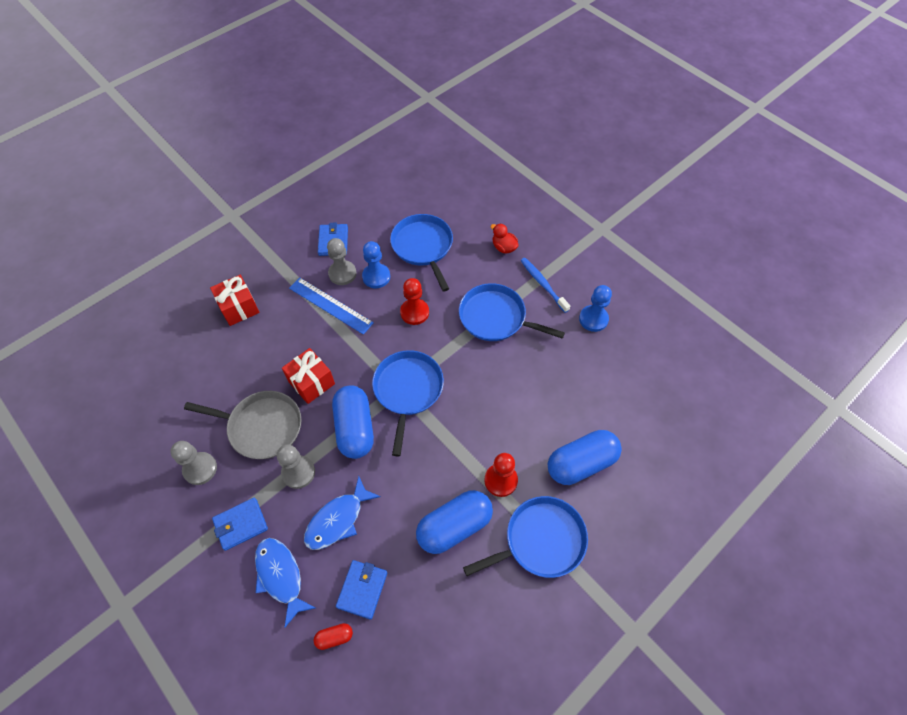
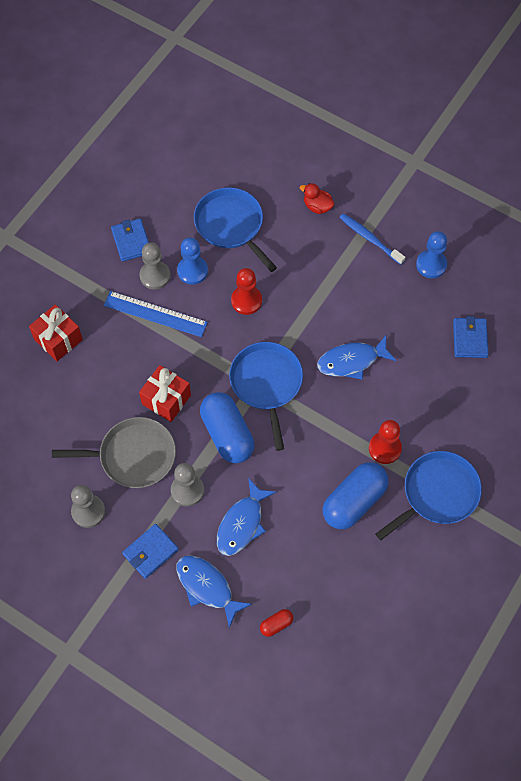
camera: 15 degrees left, 5 degrees up
blue wallet [336,560,387,619] -> blue wallet moved to [453,316,489,358]
blue pan [459,283,565,341] -> none
blue capsule [548,430,622,485] -> none
none -> blue fish [317,336,396,380]

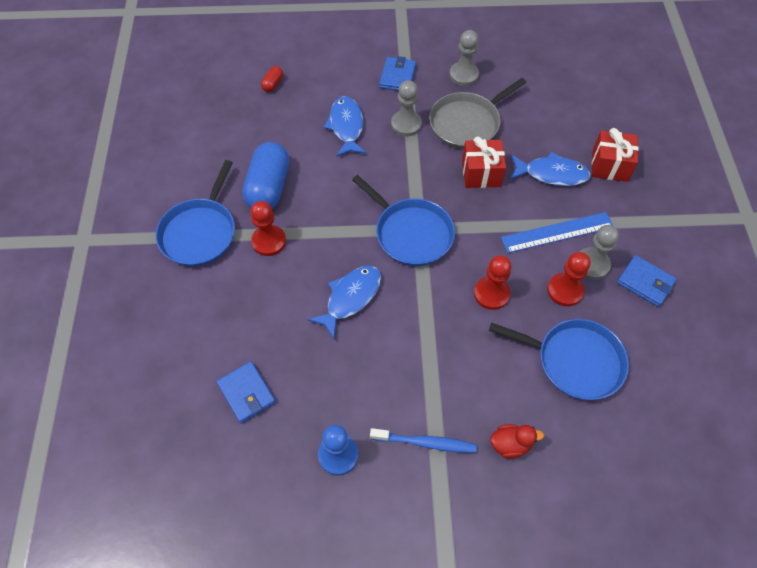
camera: 145 degrees right, 5 degrees down
blue fish [176,555,252,628] -> blue fish moved to [510,152,591,186]
blue pawn [177,237,208,285] -> red pawn [547,252,591,306]
blue capsule [200,392,254,463] -> none

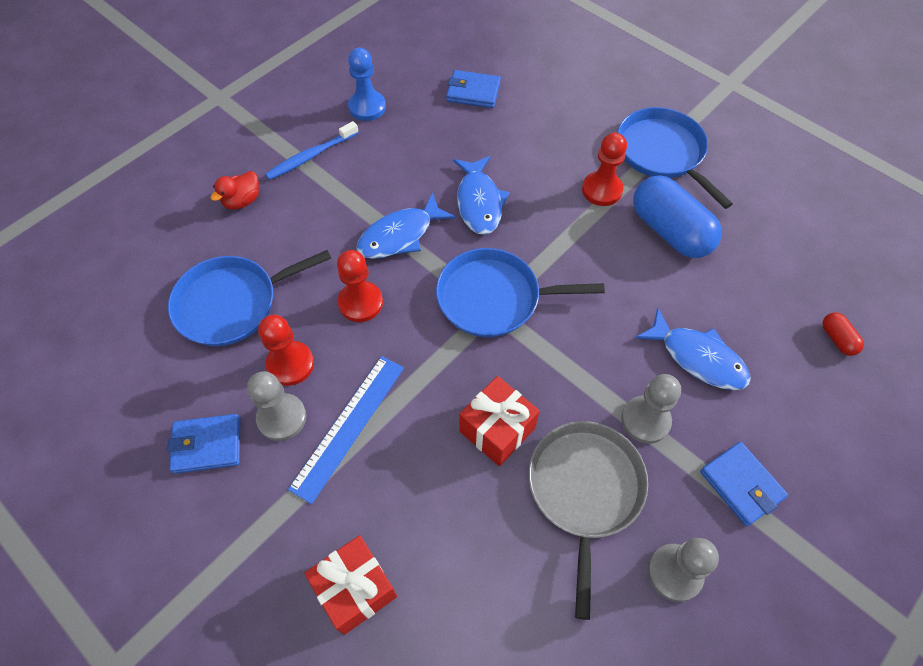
camera: 135 degrees right, 0 degrees up
blue fish [510,152,591,186] -> blue fish moved to [356,192,456,259]

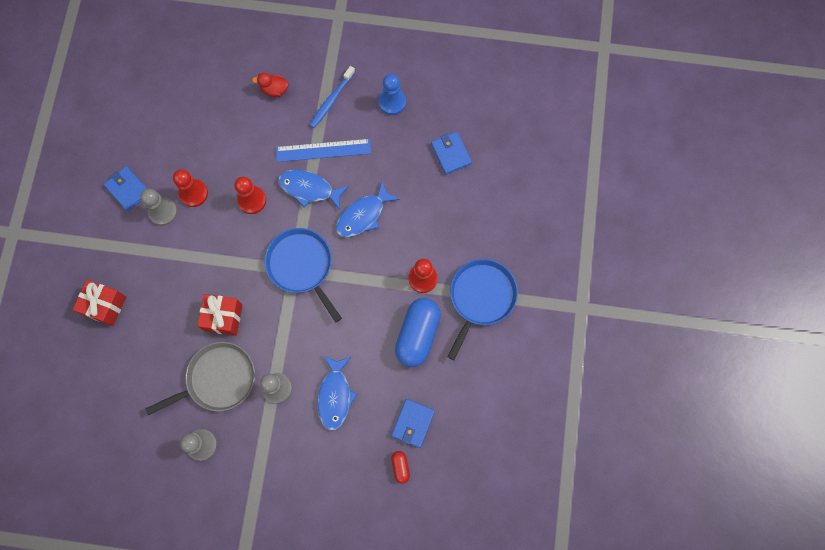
camera: 55 degrees right, 15 degrees up
blue pan [168,250,331,346] -> none
blue toothbrush [265,121,359,180] -> blue toothbrush turned 75 degrees counterclockwise [310,66,355,128]
blue ruler [288,356,404,504] -> blue ruler moved to [276,139,371,162]
blue wallet [700,442,788,526] -> blue wallet moved to [391,399,435,448]
red capsule [822,312,864,356] -> red capsule turned 45 degrees counterclockwise [391,451,410,484]

